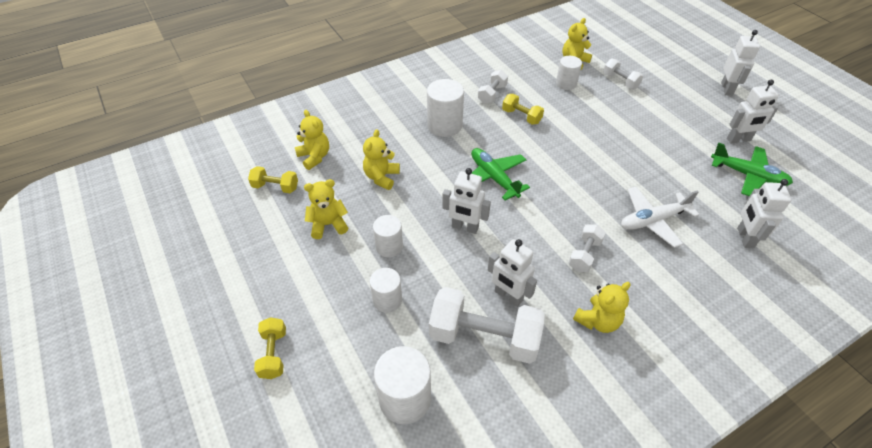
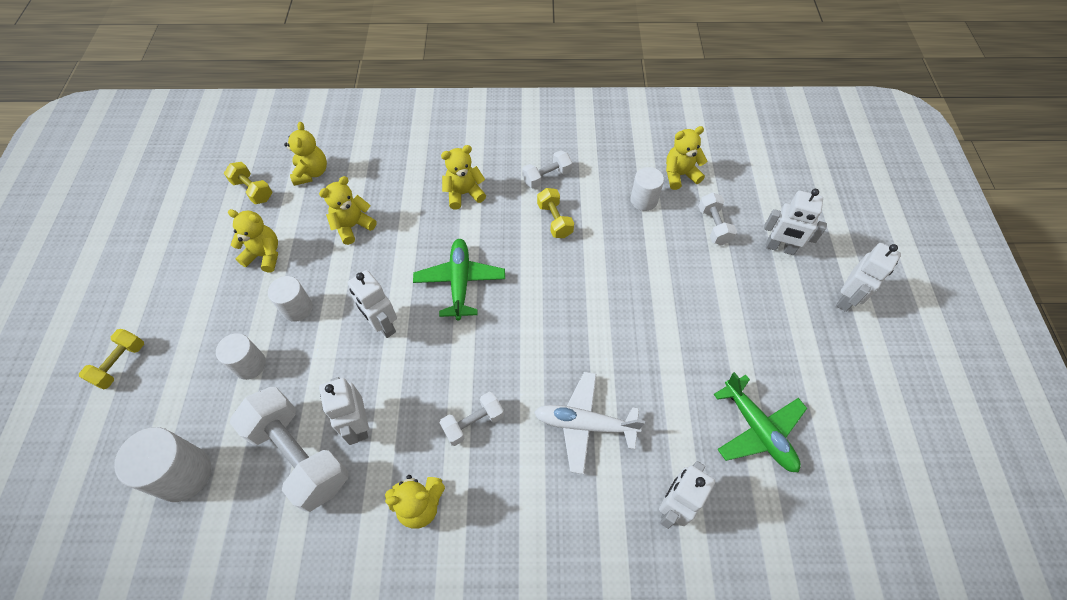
camera: 30 degrees right, 10 degrees up
white cylinder [427,79,464,137] -> yellow teddy bear [441,145,486,210]
white robot [727,80,779,144] -> white robot moved to [764,189,827,255]

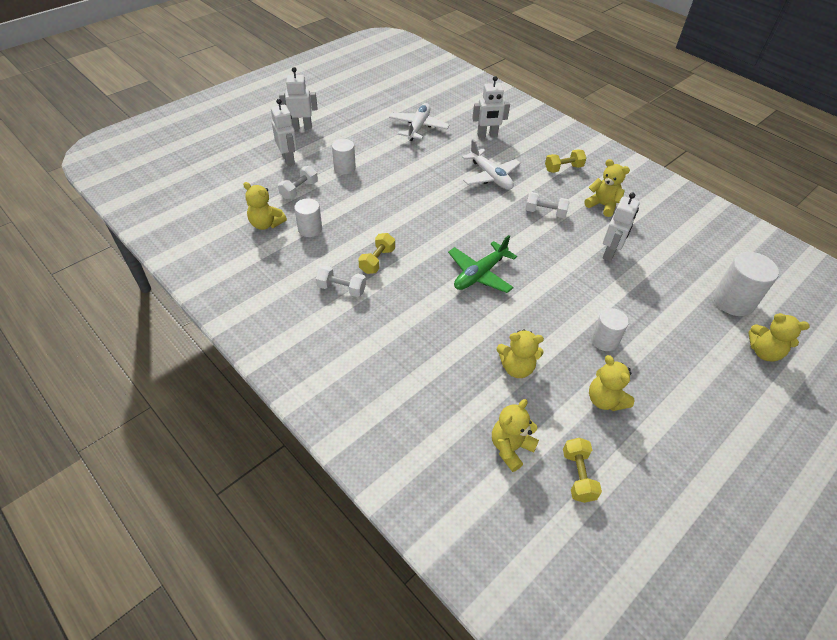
camera: 135 degrees left, 10 degrees down
yellow dumbbell [79,329,144,389] -> yellow dumbbell moved to [545,149,586,173]
white cylinder [216,333,266,380] -> white cylinder moved to [332,139,356,174]
white dumbbell [230,387,349,512] -> none
white robot [348,270,397,338] -> none
yellow teddy bear [441,145,486,210] -> yellow teddy bear moved to [748,313,810,361]
green plane [714,372,807,472] -> white plane [389,103,449,141]

